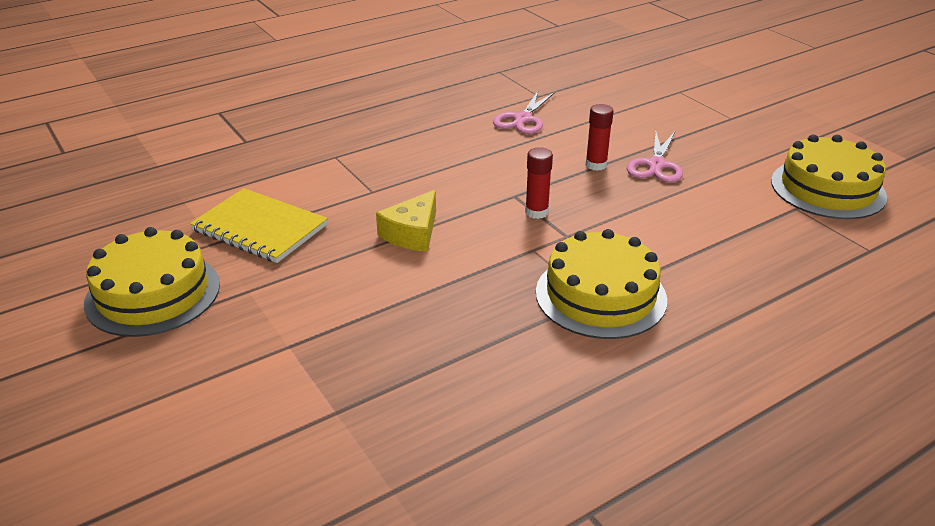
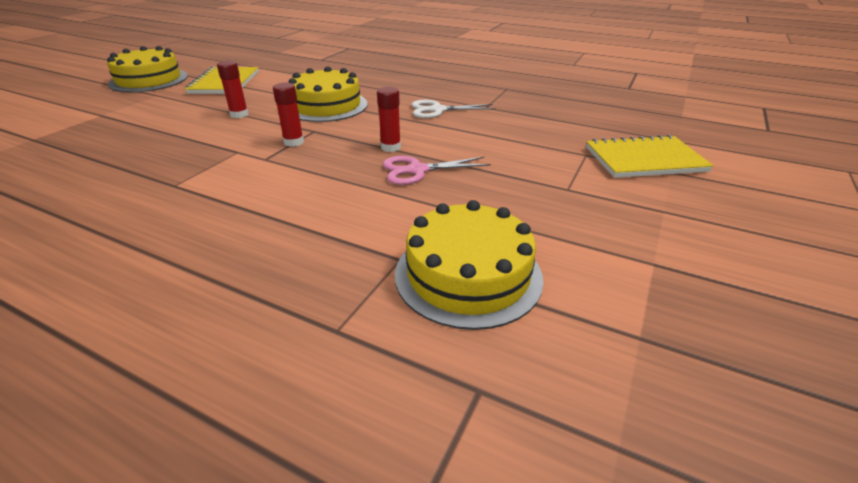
camera: 60 degrees right, 0 degrees up
yellow cheese [376,190,436,252] -> red glue stick [217,61,249,118]
pink scissors [493,91,555,134] -> white scissors [411,100,496,118]
yellow cake [536,229,667,339] -> yellow cake moved to [288,66,367,122]
none -> yellow notebook [586,134,714,178]

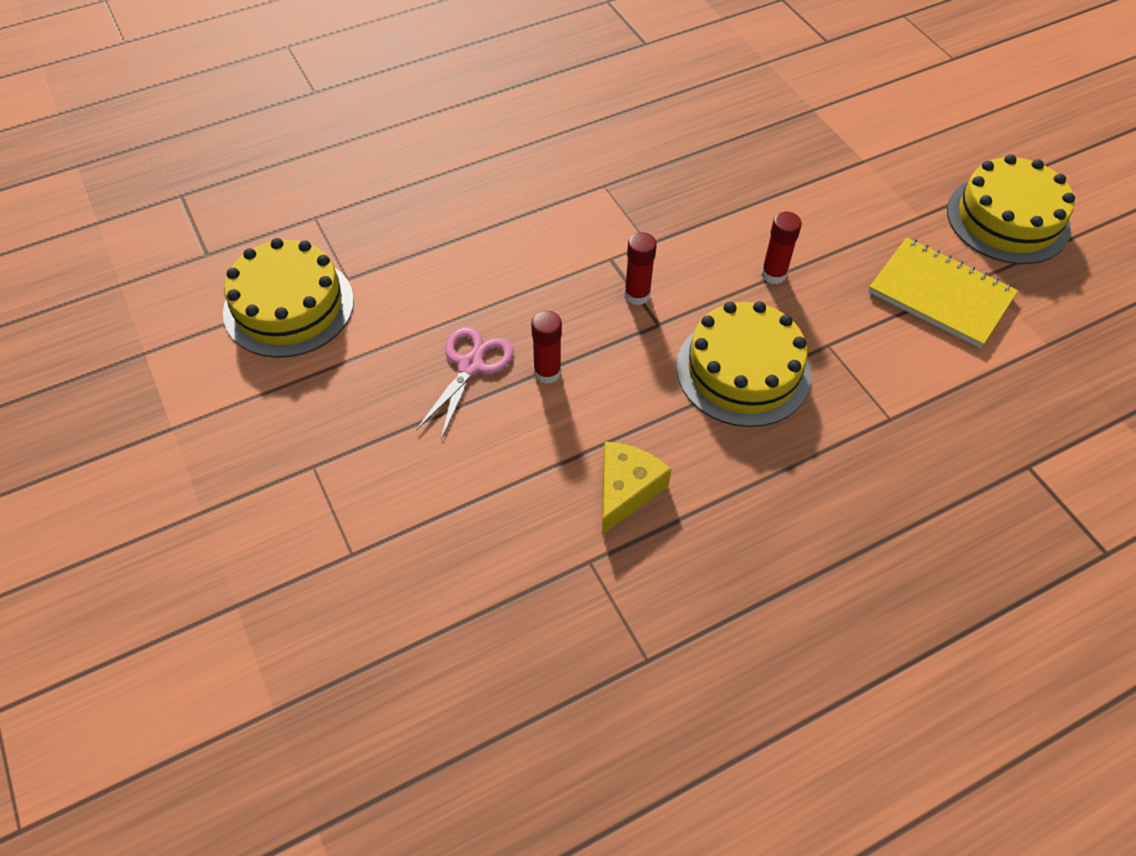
camera: 125 degrees right, 20 degrees up
white scissors [411,100,496,118] -> yellow cheese [602,441,672,535]
yellow notebook [586,134,714,178] -> none

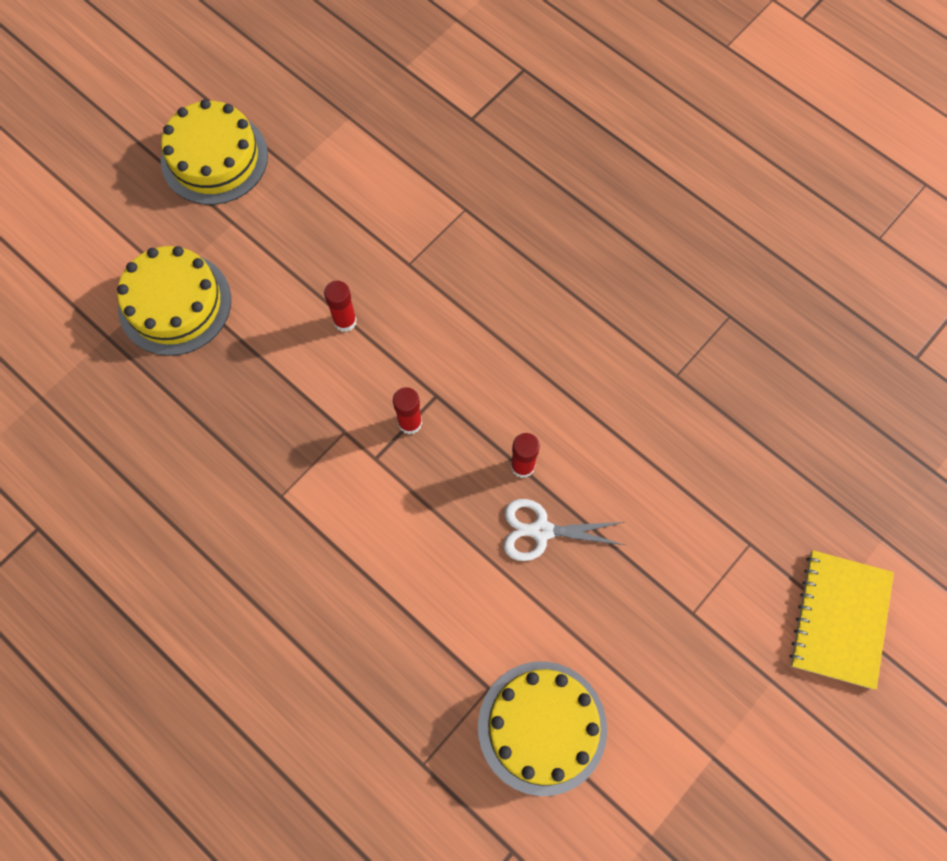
camera: 110 degrees left, 15 degrees up
pink scissors [416,327,514,440] -> white scissors [504,499,625,561]
yellow cheese [602,441,672,535] -> none
yellow cake [676,301,811,427] -> yellow cake moved to [117,246,231,356]
yellow notebook [868,237,1018,348] -> yellow notebook moved to [790,550,894,690]

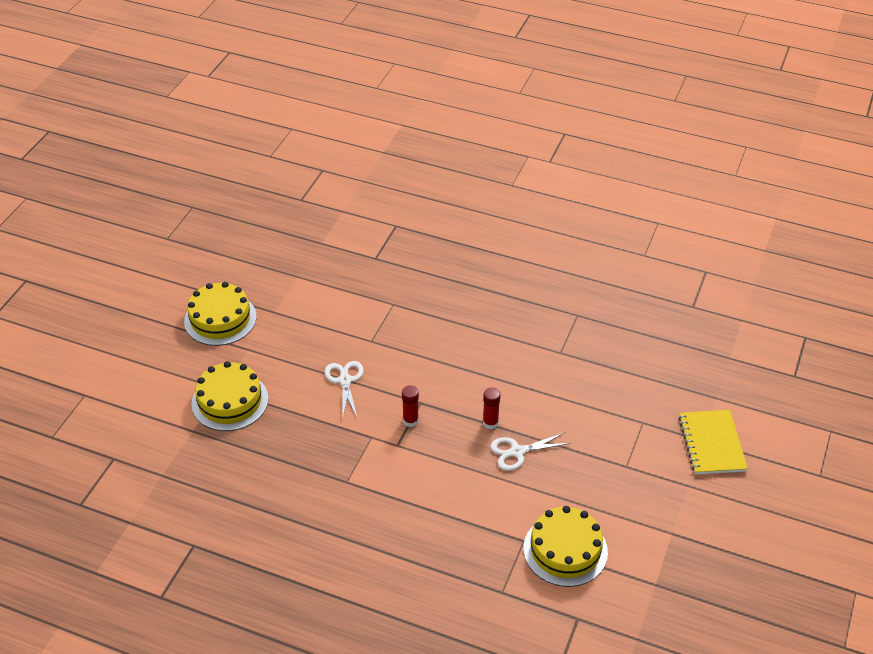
camera: 20 degrees left, 25 degrees down
red glue stick [324,281,357,332] -> white scissors [325,361,364,420]

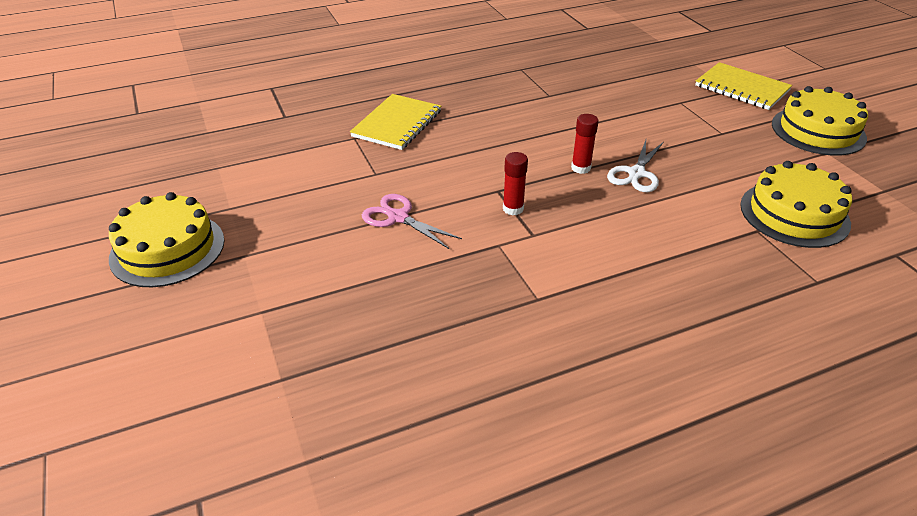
camera: 45 degrees left, 5 degrees down
yellow cake [191,361,269,431] -> yellow cake moved to [772,86,868,156]
white scissors [325,361,364,420] -> pink scissors [362,194,462,249]
none -> yellow notebook [350,94,441,150]

